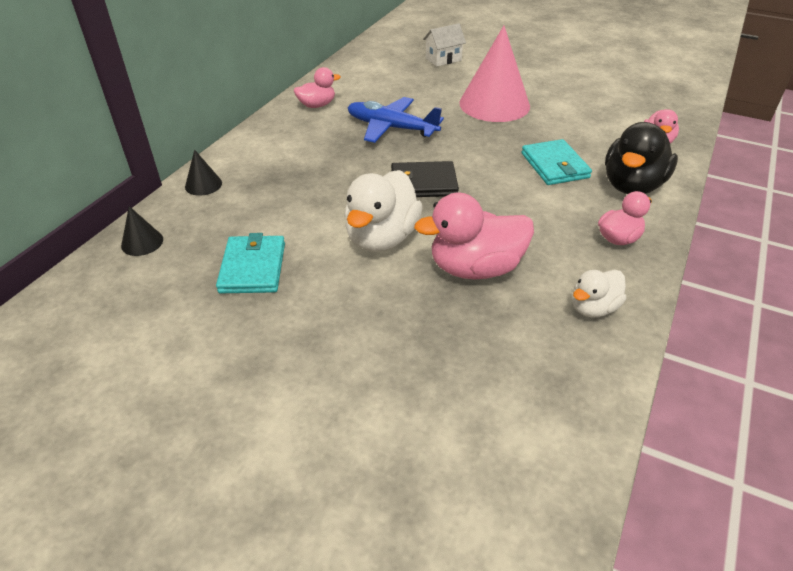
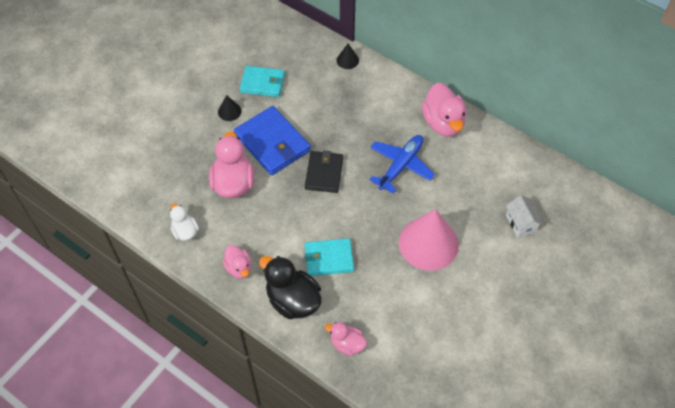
camera: 100 degrees right, 15 degrees up
black cone [121,206,163,256] -> black cone moved to [218,95,241,121]
pink duck [294,67,341,108] -> pink duck [422,83,467,137], size x1.75
white duck [345,170,423,252] -> blue wallet [234,106,311,175]

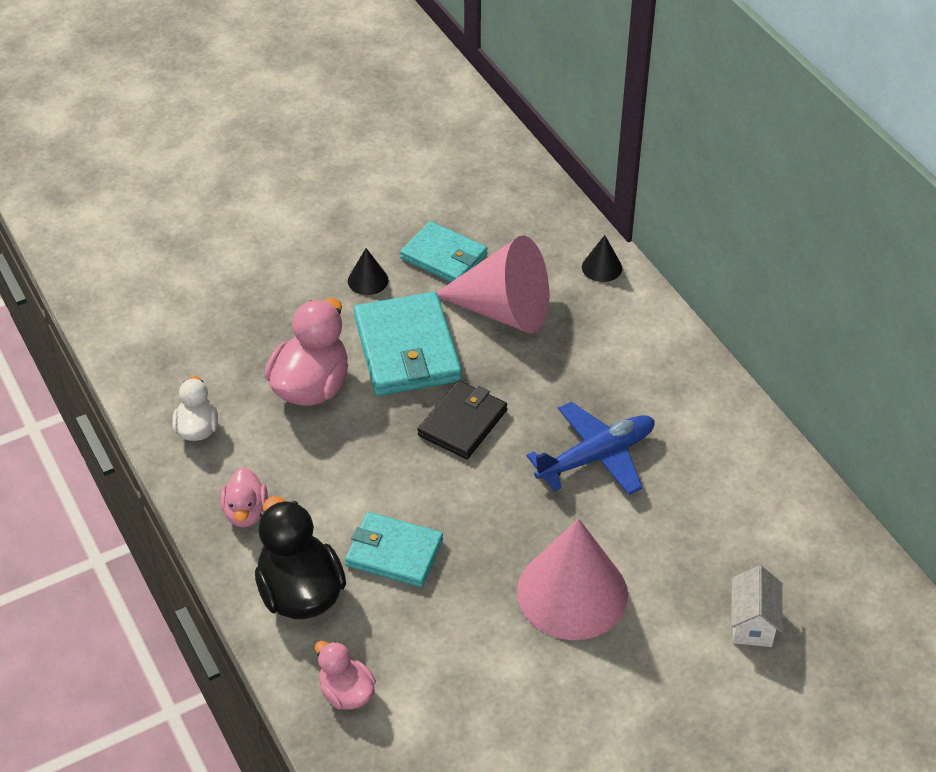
camera: 25 degrees right, 10 degrees down
blue wallet [234,106,311,175] -> turquoise wallet [354,292,462,396]
pink duck [422,83,467,137] -> none
none -> pink cone [437,236,549,333]

